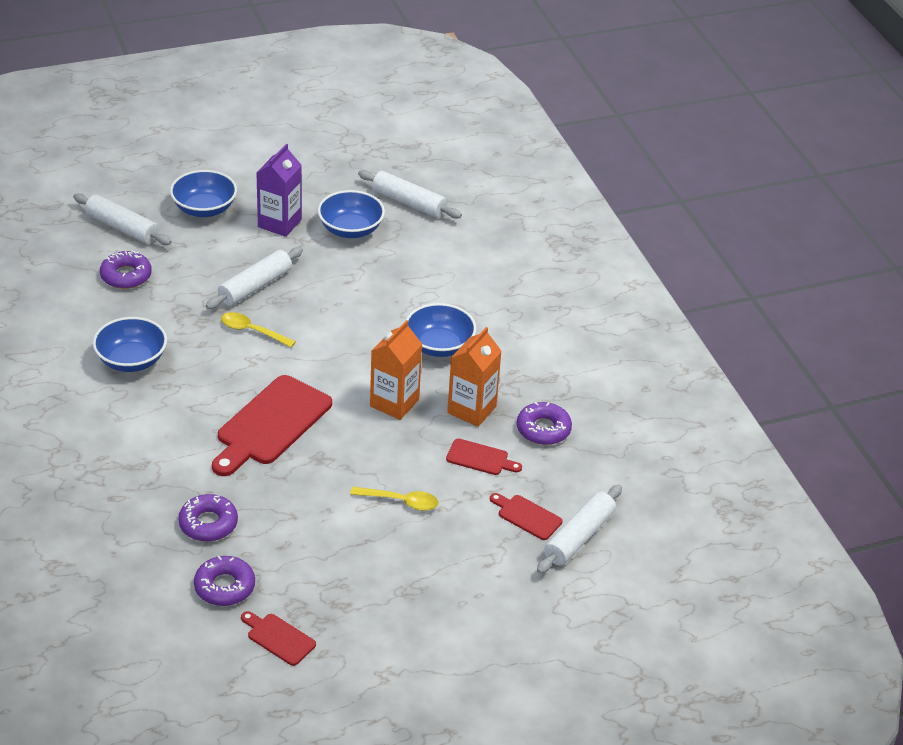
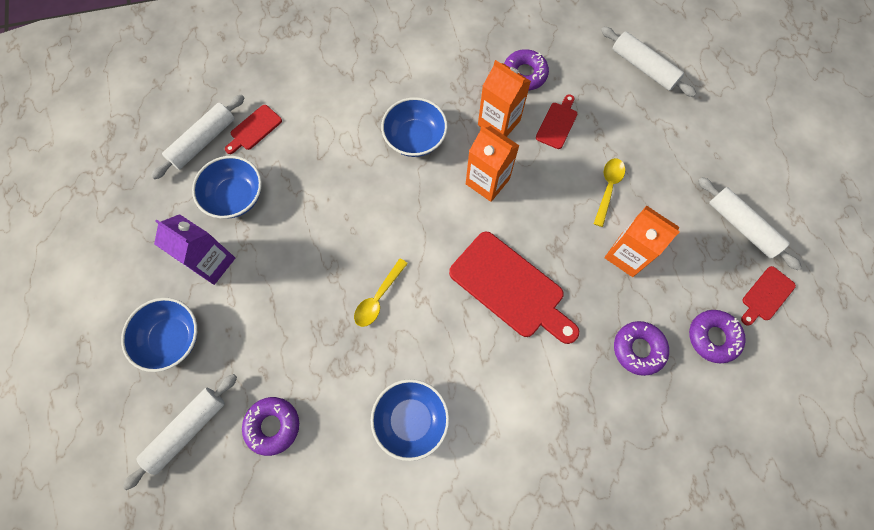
camera: 80 degrees left, 30 degrees up
white rolling pin [206,247,303,309] -> white rolling pin moved to [698,177,802,270]
red cutting board [490,493,563,540] -> red cutting board moved to [225,105,282,154]
none -> orange carton [604,205,680,277]

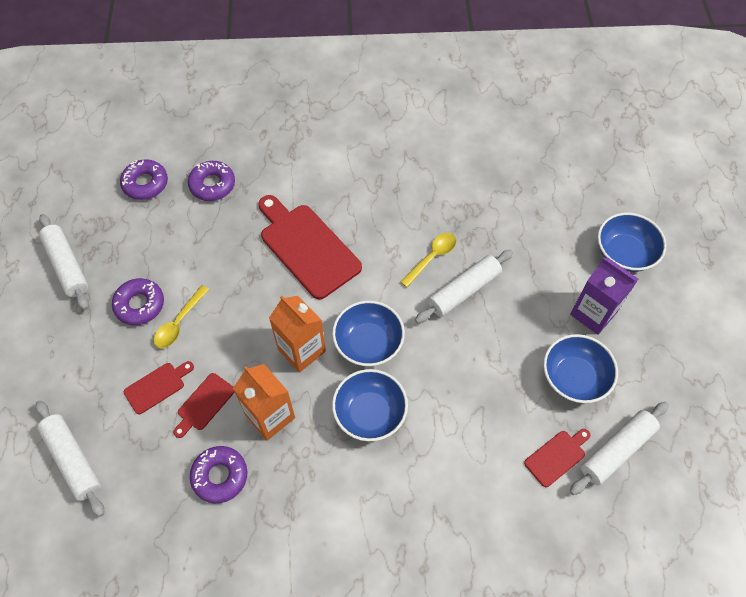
camera: 170 degrees left, 10 degrees down
white rolling pin [123,374,237,490] -> white rolling pin moved to [415,250,513,323]
purple donut [242,397,299,456] -> purple donut moved to [112,278,164,325]
blue bowl [371,379,449,461] -> blue bowl moved to [332,300,405,366]
orange carton [604,205,680,277] -> none
red cutting board [741,266,796,326] -> red cutting board moved to [124,361,194,414]

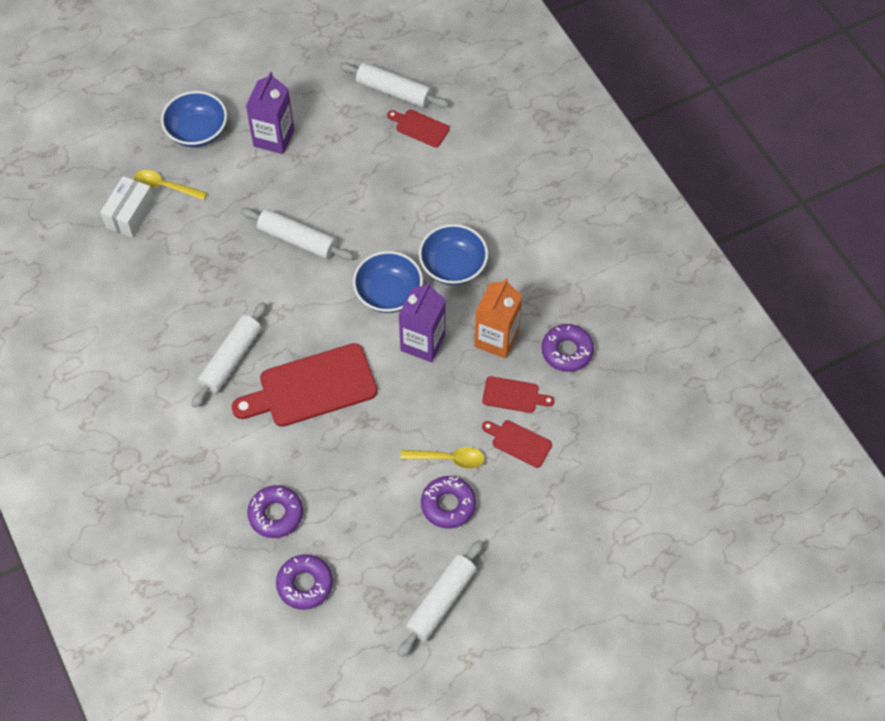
camera: 115 degrees left, 0 degrees up
white rolling pin [35,400,104,517] -> white rolling pin moved to [191,302,267,407]
red cutting board [258,195,362,300] -> red cutting board turned 45 degrees clockwise [232,343,377,427]
orange carton [269,296,326,373] -> purple carton [399,282,446,362]
yellow spoon [400,233,456,288] -> yellow spoon moved to [134,170,207,200]
blue bowl [543,334,618,403] -> none
none -> white box [100,176,155,238]

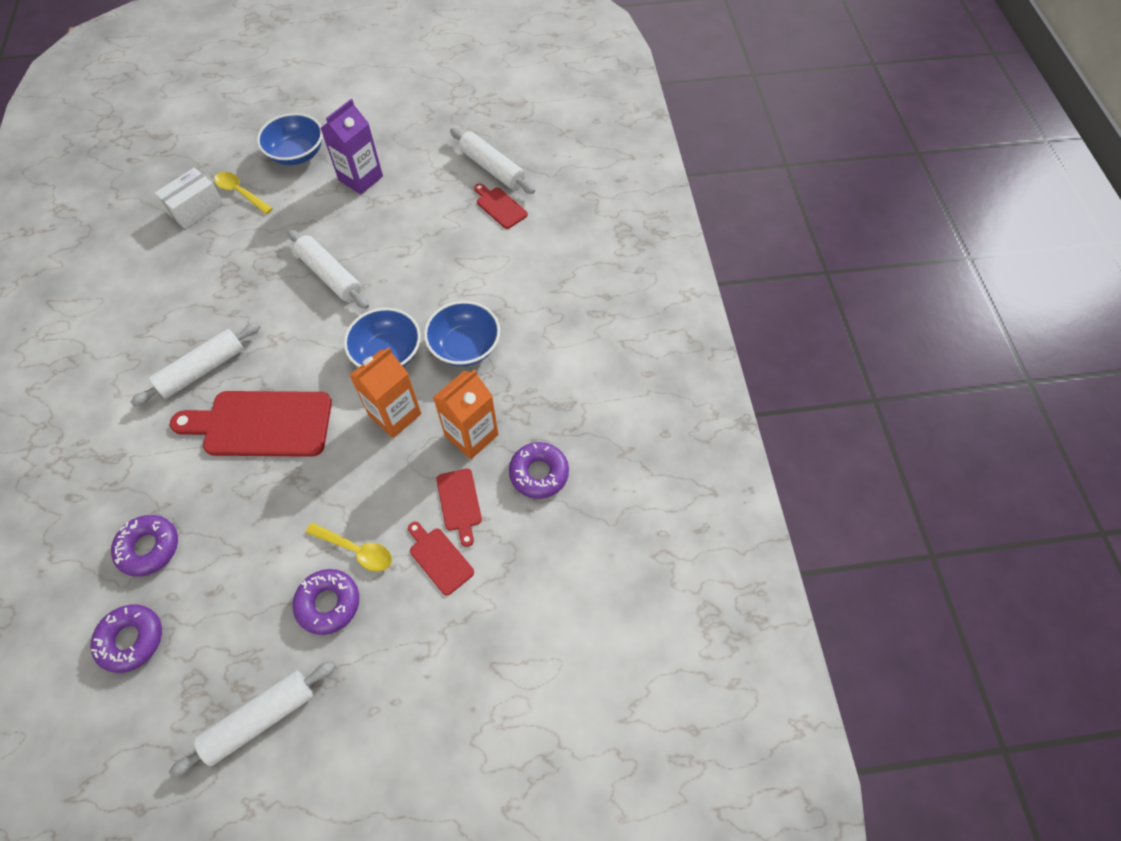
camera: 20 degrees right, 0 degrees up
purple carton [399,282,446,362] -> orange carton [349,347,421,438]
red cutting board [482,376,554,413] -> red cutting board turned 45 degrees clockwise [436,468,482,547]

